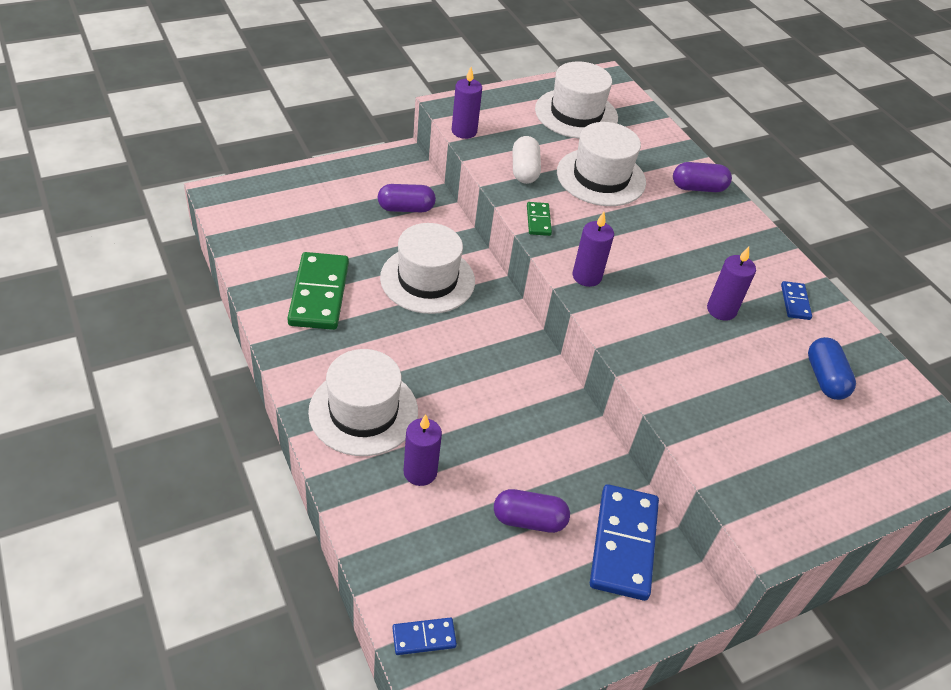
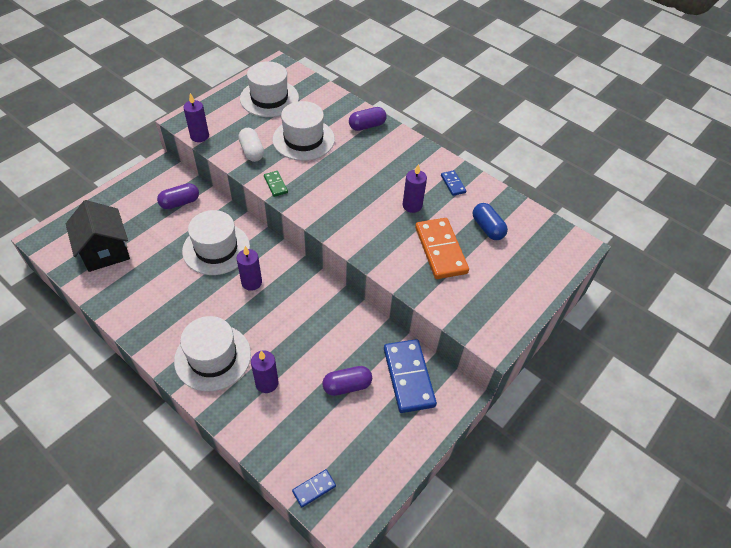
camera: 20 degrees left, 5 degrees up
green domino [287,252,349,330] -> none
purple candle [573,212,614,287] -> purple candle moved to [236,246,262,291]
none -> black house [66,200,130,272]
none -> orange domino [415,218,469,279]

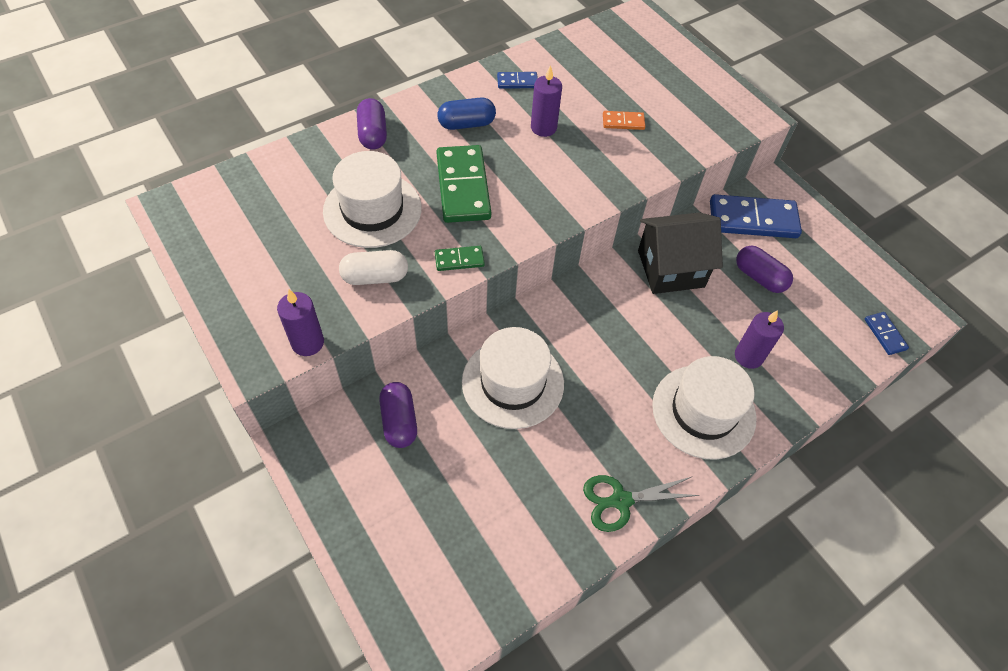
camera: 75 degrees left, 5 degrees up
black house [66,200,130,272] -> black house moved to [638,212,723,294]
purple candle [236,246,262,291] -> none
white hat [240,61,299,117] -> none
purple capsule [322,366,372,396] -> purple capsule turned 45 degrees counterclockwise [736,246,793,293]
orange domino [415,218,469,279] -> orange domino [603,111,645,130], size x0.48
blue capsule [473,203,508,240] -> blue capsule moved to [438,97,496,130]
none -> green domino [436,145,491,223]
none -> green scissors [583,475,699,532]

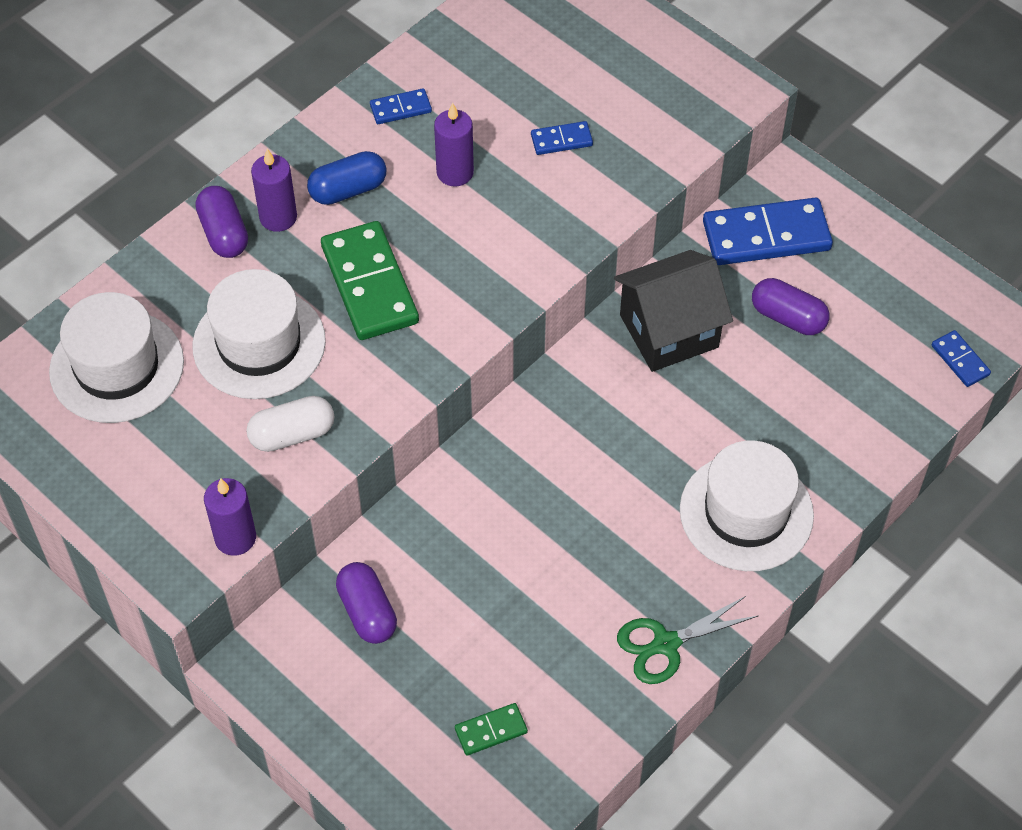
camera: 10 degrees left, 0 degrees up
green domino [435,246,485,271] -> green domino moved to [455,703,528,756]
white hat [462,327,564,429] -> white hat moved to [49,292,184,423]
orange domino [603,111,645,130] -> blue domino [531,121,593,155]
purple candle [735,310,784,369] -> purple candle moved to [251,149,297,232]

